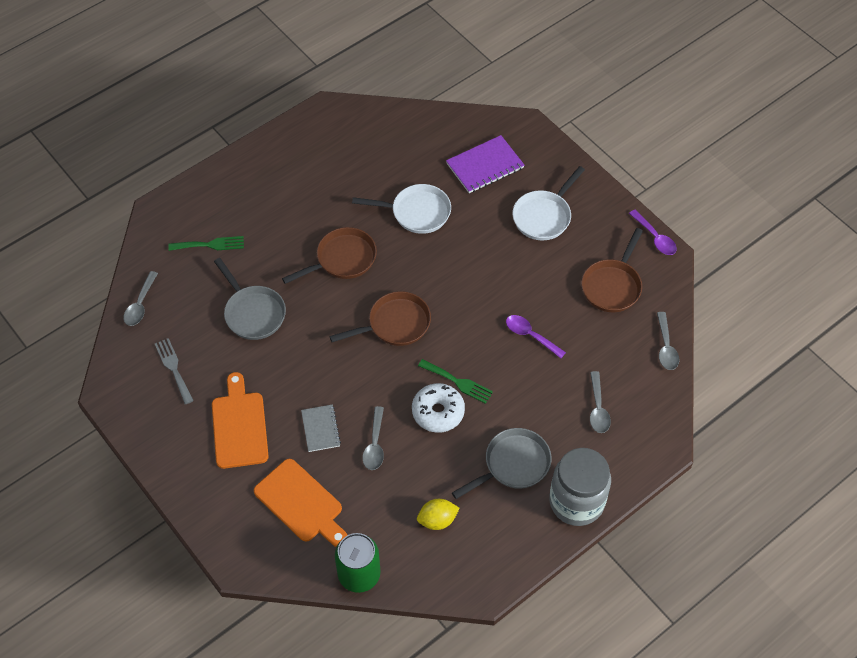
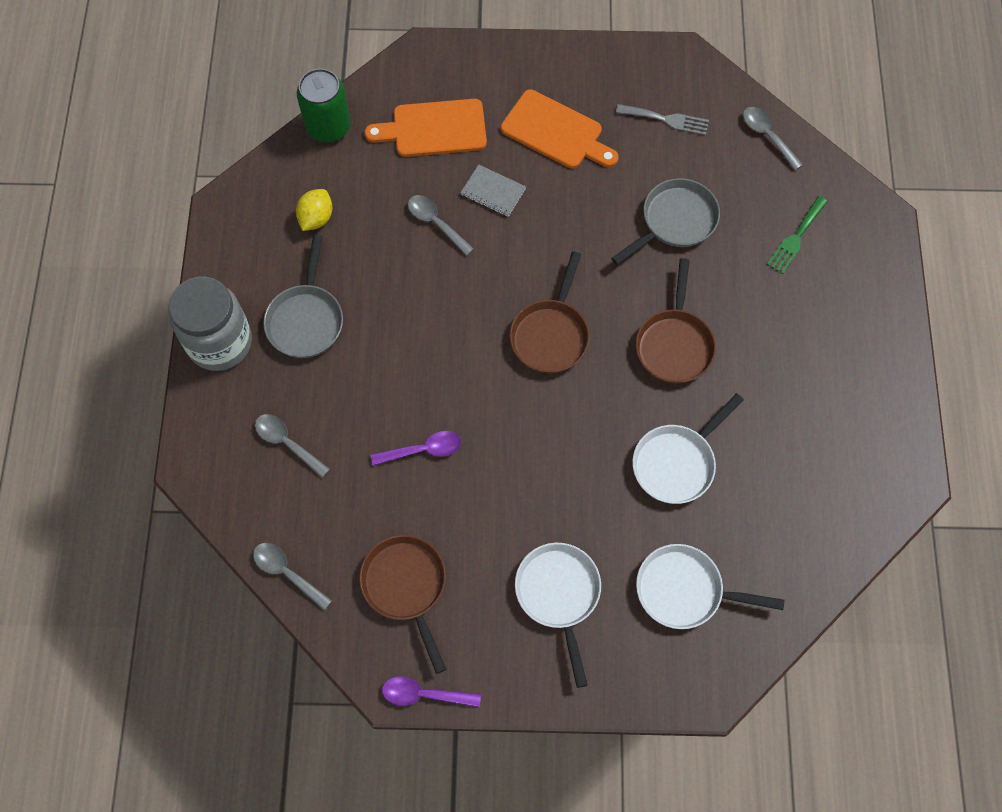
camera: 130 degrees right, 10 degrees up
grey pan [214,258,286,340] -> grey pan turned 135 degrees clockwise [611,178,720,265]
white donut [412,383,465,433] -> none
green fork [418,359,493,404] -> none
purple notebook [446,135,525,193] -> white pan [636,544,784,629]

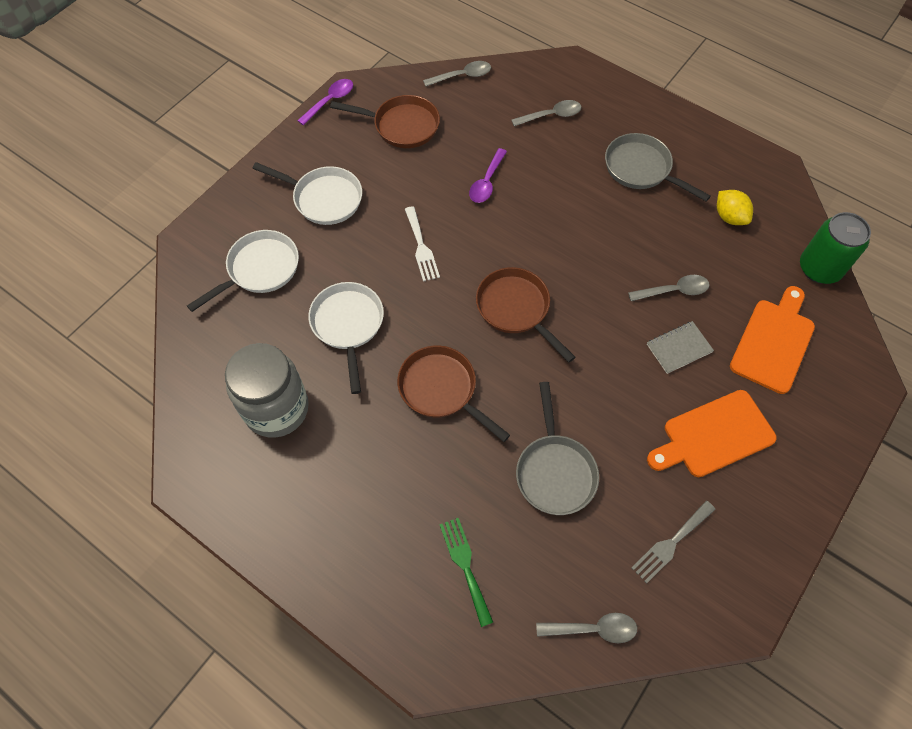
camera: 125 degrees right, 5 degrees down
grey jar [168,277,252,371] -> grey jar moved to [225,343,309,438]
none -> white fork [405,206,440,282]

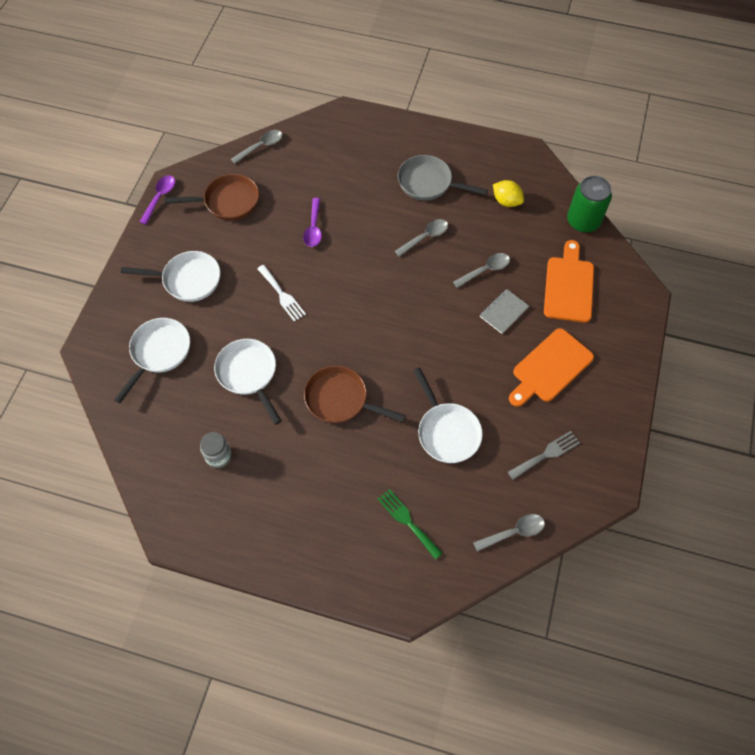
camera: 20 degrees left, 0 degrees up
grey jar [225,343,309,438] -> grey jar [200,432,232,468], size x0.49
brown pan [476,267,575,362] -> none
grey spoon [511,100,582,126] -> grey spoon moved to [395,219,448,257]
grey pan [516,382,599,515] -> white pan [413,367,483,463]
grey fork [631,501,716,584] -> grey fork turned 150 degrees counterclockwise [508,431,580,480]

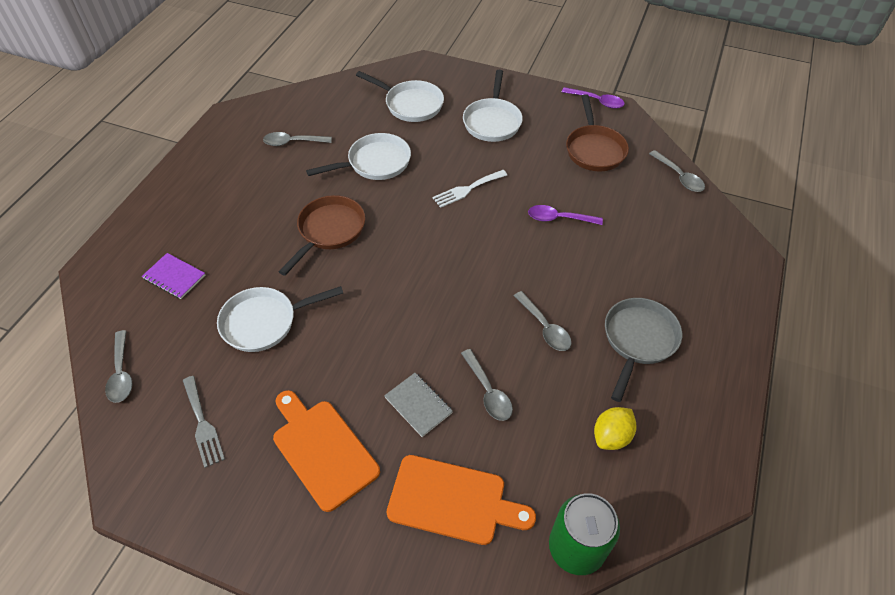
camera: 95 degrees right, 10 degrees down
grey jar [200,432,232,468] -> grey spoon [263,132,332,146]
green fork [378,489,443,560] -> purple notebook [142,253,205,299]

